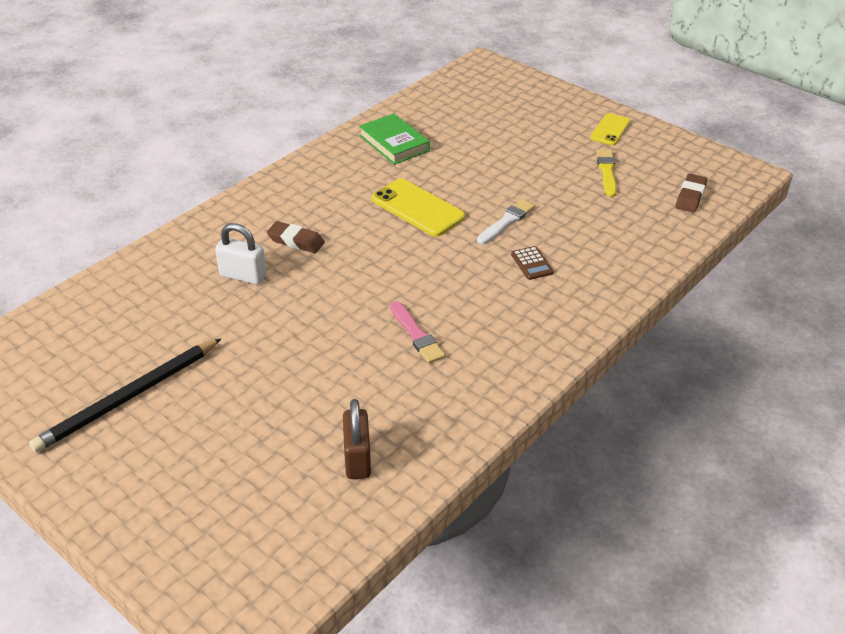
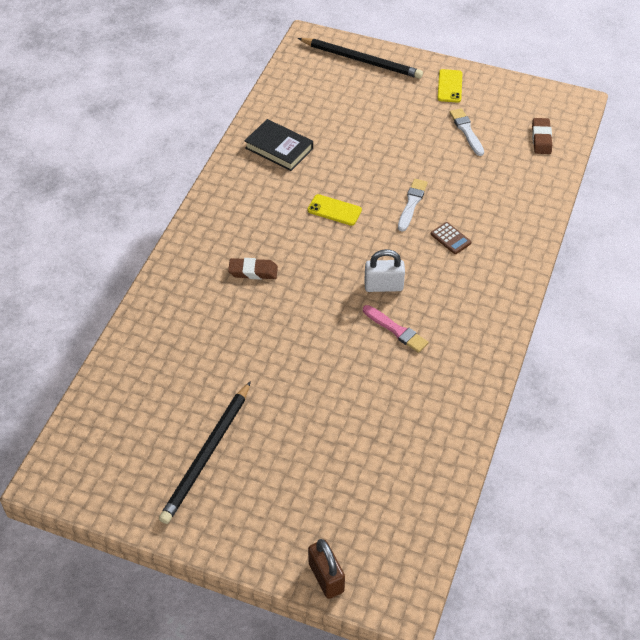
camera: 20 degrees left, 10 degrees up
white padlock [215,223,267,284] -> white padlock moved to [364,249,405,292]
brown padlock [343,399,371,479] -> brown padlock moved to [308,539,345,599]
green book [359,114,430,165] -> black book [245,119,313,171]
yellow phone [372,179,465,236] -> yellow phone [308,194,362,226], size x0.63
yellow brush [596,149,617,197] -> white brush [450,108,484,156]
none -> black pencil [298,38,423,79]

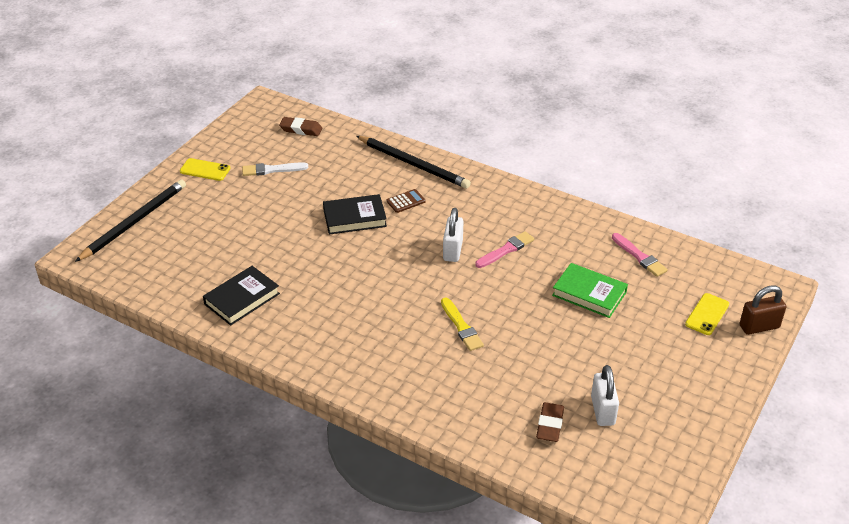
camera: 80 degrees left, 10 degrees down
black pencil [159,381,251,524] -> black pencil moved to [356,136,471,189]
brown eraser [228,258,278,279] -> brown eraser moved to [536,402,564,442]
yellow phone [308,194,362,226] -> yellow phone moved to [685,293,729,335]
white brush [398,179,428,232] -> black book [323,194,387,235]
none -> yellow brush [441,298,484,351]
none -> green book [552,263,628,318]
none -> white padlock [591,365,619,426]
none -> pink brush [612,233,668,277]

